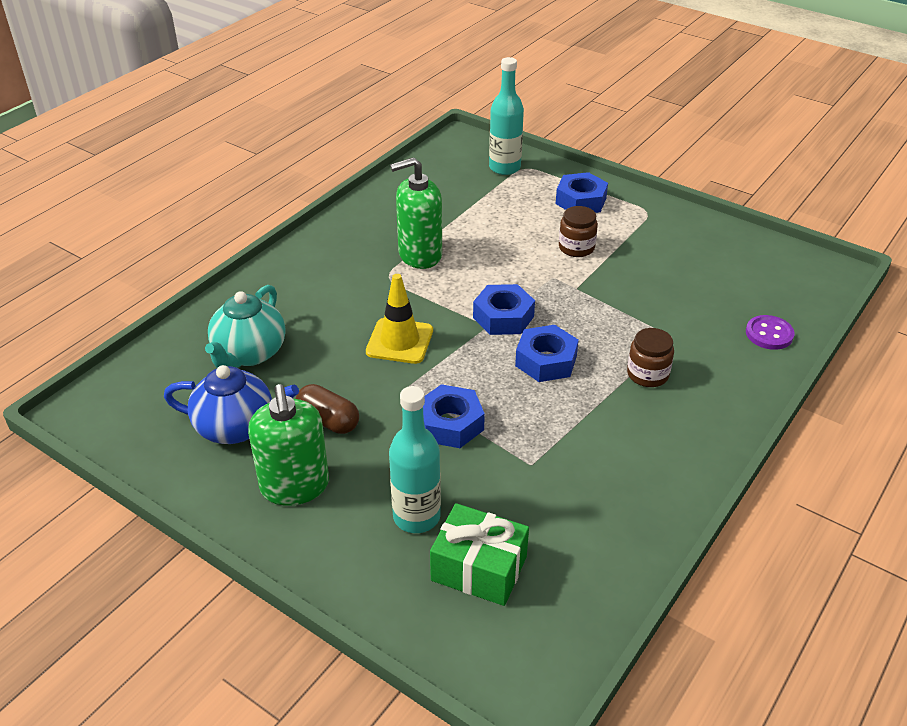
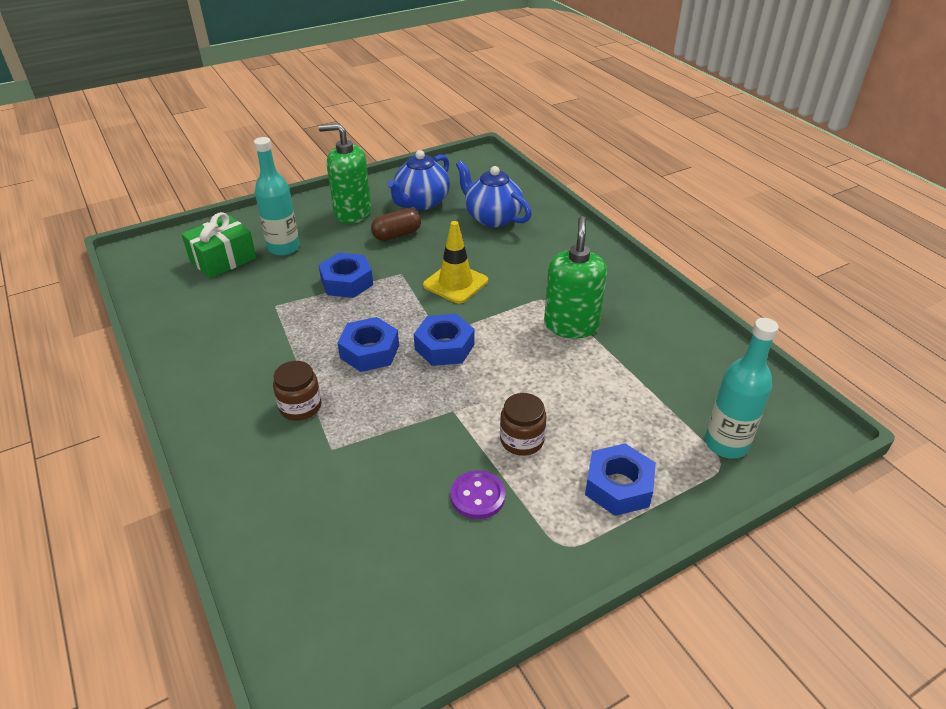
camera: 115 degrees right, 0 degrees up
turquoise teapot [205,285,285,368] -> blue teapot [456,161,532,227]
purple button [746,315,794,350] -> purple button moved to [451,471,505,519]

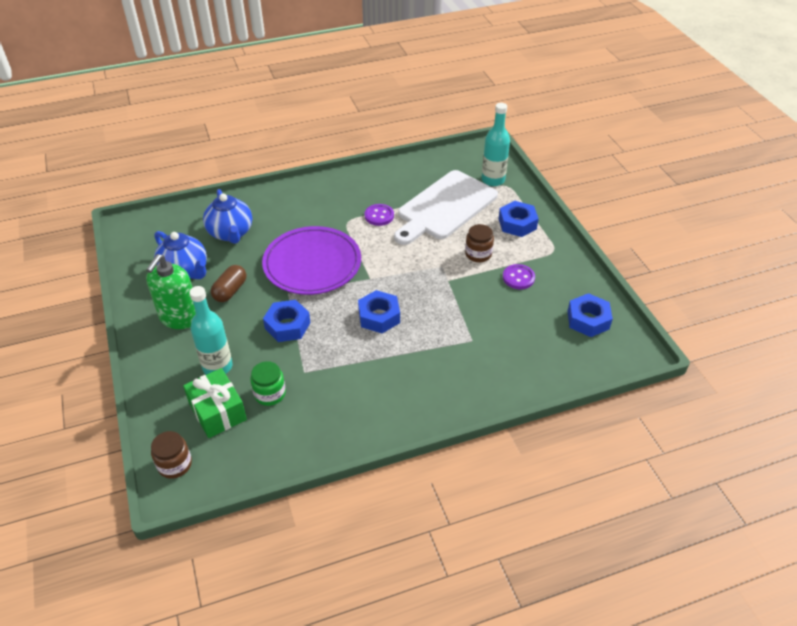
camera: 80 degrees left, 5 degrees up
brown jar [273,361,321,421] -> brown jar moved to [151,431,192,479]
brown capsule [371,208,421,241] -> brown capsule turned 45 degrees clockwise [211,265,246,302]
blue nut [414,314,475,366] -> blue nut moved to [567,293,613,337]
yellow traffic cone [423,221,488,304] -> purple plate [262,226,361,295]
blue teapot [456,161,532,227] -> blue teapot turned 75 degrees counterclockwise [203,189,252,244]
green soap dispenser [544,216,607,338] -> purple button [365,204,394,226]
none -> green jar [250,361,286,406]
none -> white cutting board [394,170,498,245]

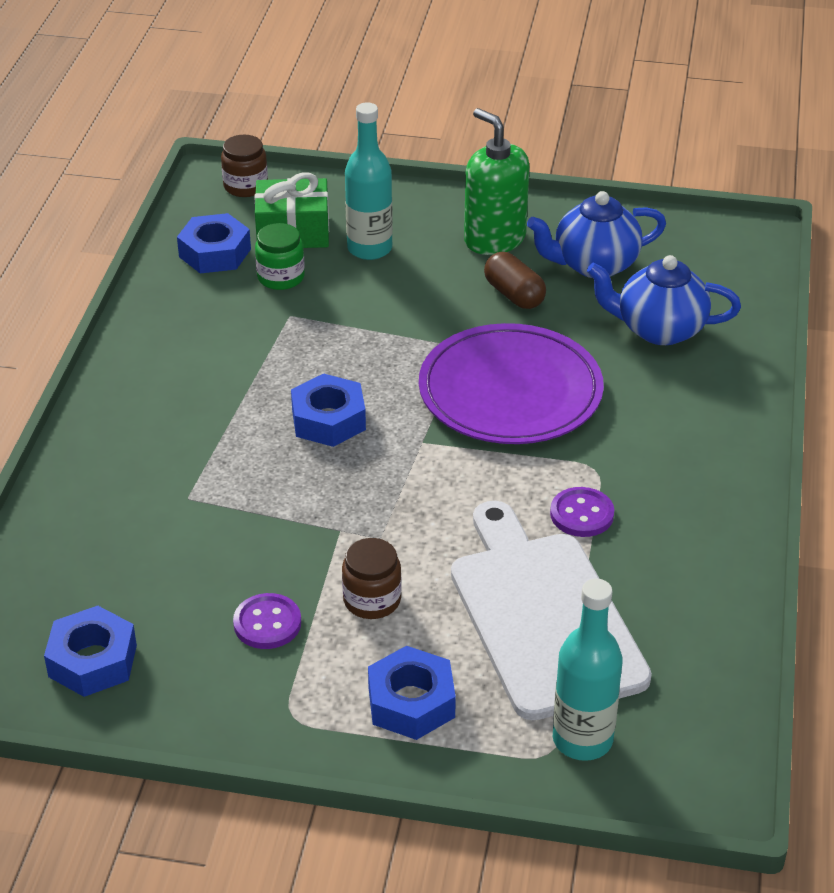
camera: 120 degrees right, 5 degrees down
blue nut [263,300,311,342] -> blue nut moved to [177,213,251,274]

